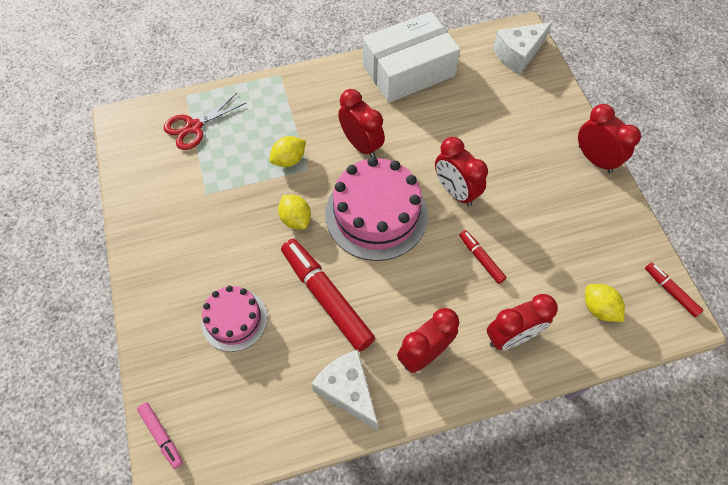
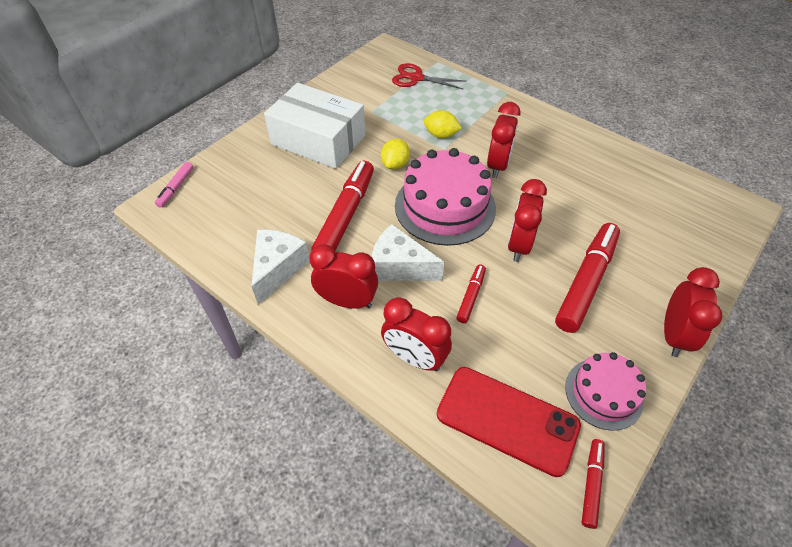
camera: 55 degrees right, 10 degrees down
pink cake [201,286,267,352] -> pink cake moved to [565,352,646,431]
white box [363,12,461,103] -> white box moved to [264,83,365,169]
white cheese [493,22,552,75] -> white cheese moved to [372,224,444,281]
yellow lemon [585,284,625,322] -> red phone [437,367,581,477]
none -> red marker [555,223,620,333]

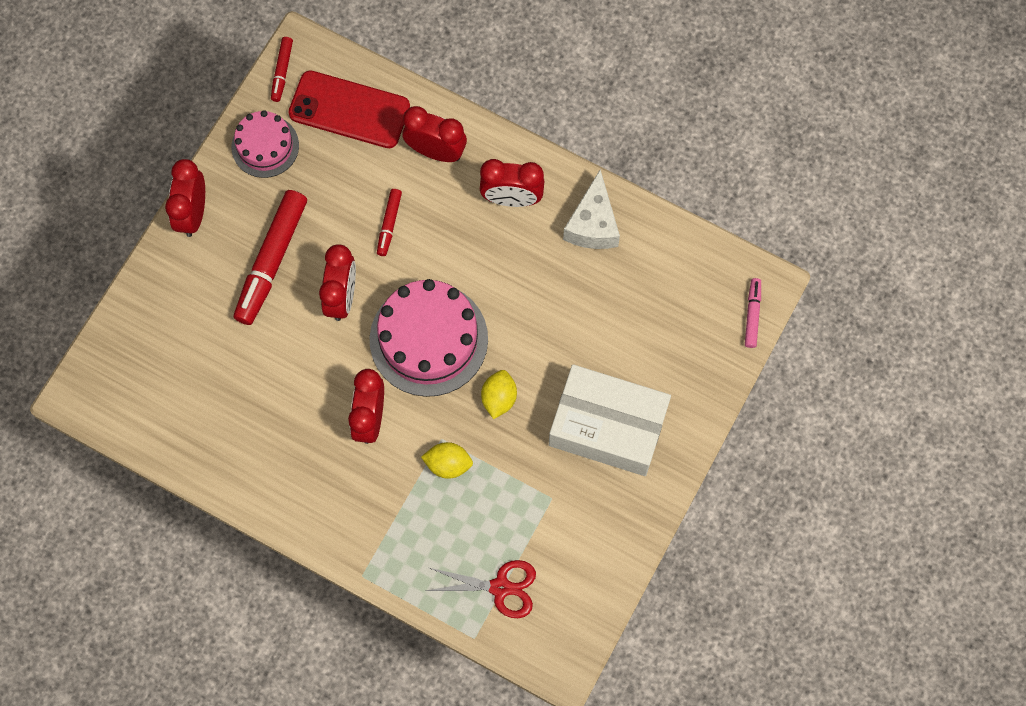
camera: 170 degrees right, 20 degrees up
red marker [311,161,374,251] -> none
white cheese [372,224,444,281] -> none

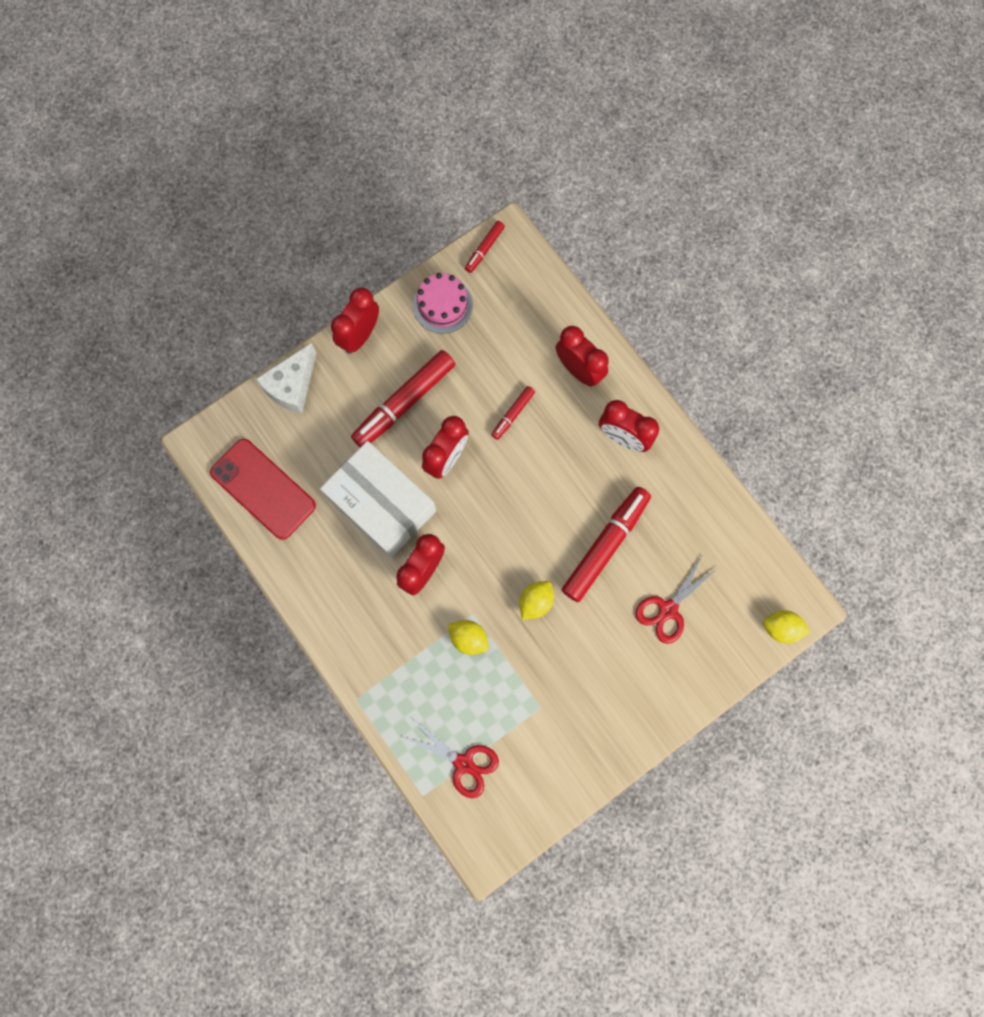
camera: 25 degrees right, 5 degrees up
red phone [288,70,410,148] -> red phone moved to [210,439,316,540]
pink cake [370,279,488,397] -> none
white box [549,364,671,476] -> white box moved to [320,441,436,558]
white cheese [563,169,620,249] -> white cheese moved to [256,343,316,414]
pink marker [745,278,761,348] -> yellow lemon [763,610,810,644]
none -> red marker [562,487,651,602]
none -> red scissors [635,556,718,644]

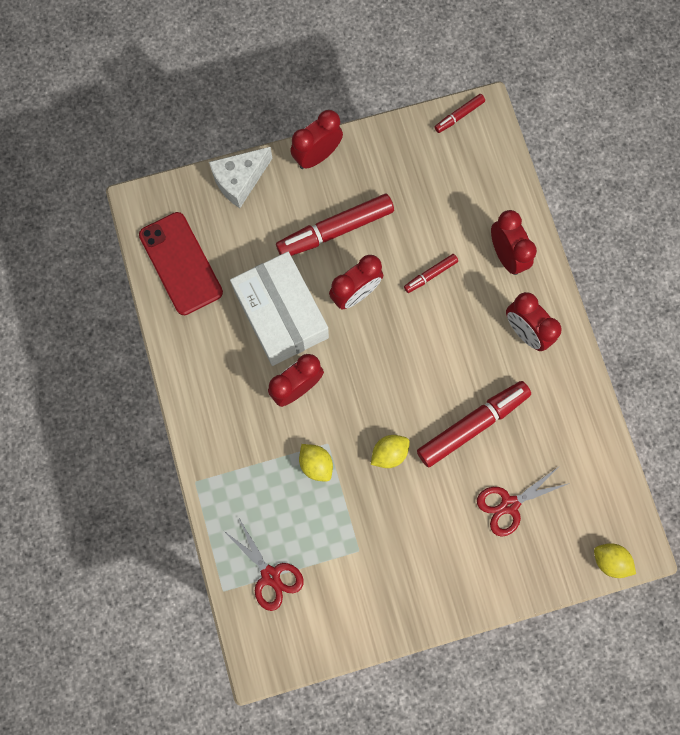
camera: 20 degrees right, 0 degrees up
pink cake [413,273,473,333] -> none

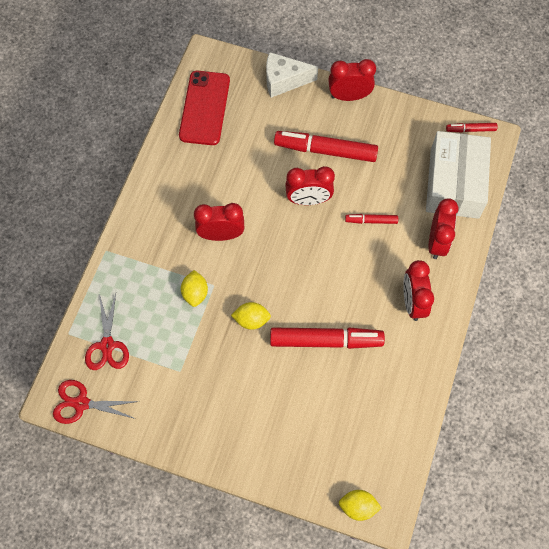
camera: 35 degrees right, 10 degrees down
white box [230,252,329,366] -> white box moved to [426,131,491,219]
red scissors [477,465,570,537] -> red scissors moved to [53,380,140,424]
yellow lemon [594,543,636,578] -> yellow lemon turned 60 degrees counterclockwise [339,490,382,521]

